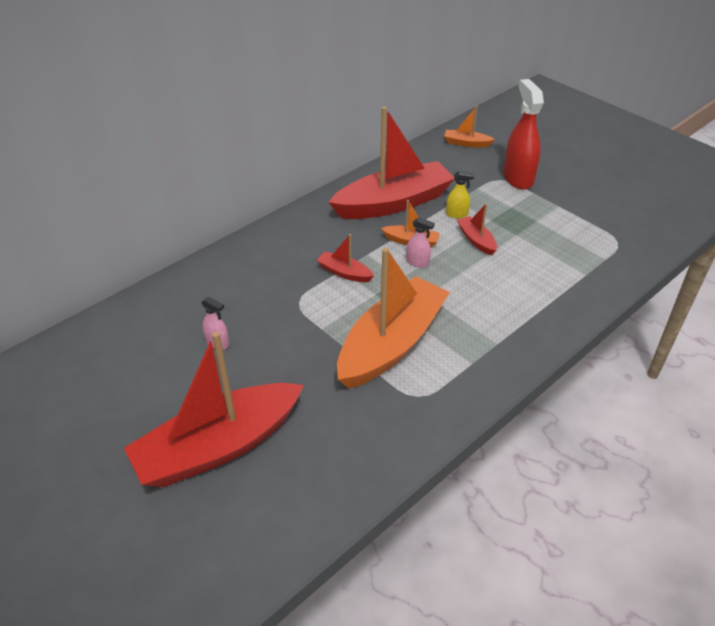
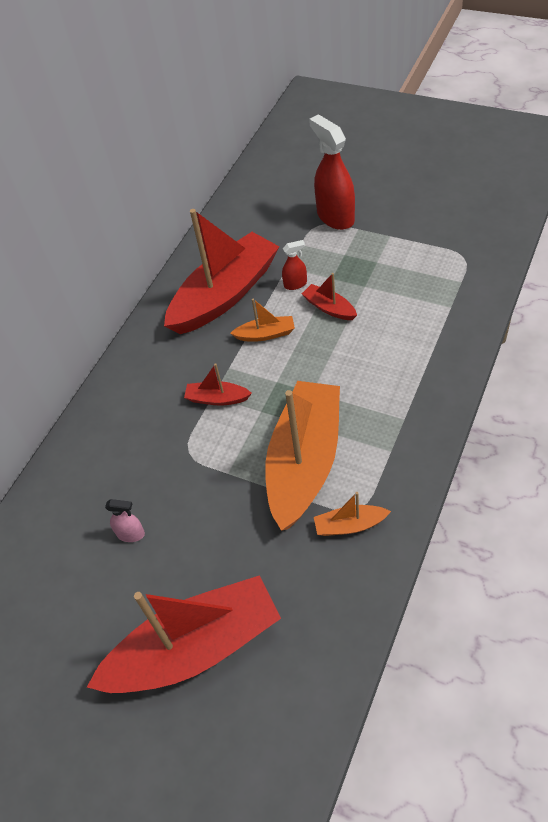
camera: 15 degrees left, 10 degrees up
red boat [124,332,304,487] -> red boat turned 150 degrees counterclockwise [87,575,281,693]
pink spray bottle [406,217,435,268] -> none
orange boat [444,106,495,147] -> orange boat moved to [314,492,391,536]
yellow spray bottle [446,171,474,218] -> red spray bottle [282,240,307,290]

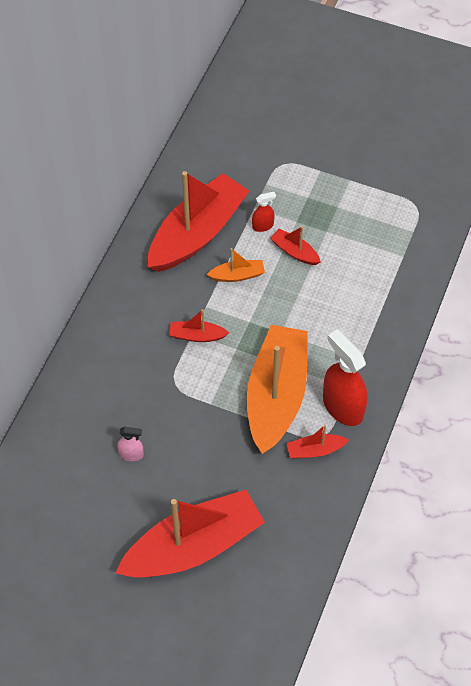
camera: 10 degrees left, 5 degrees up
red spray bottle [309,114,355,230] -> red spray bottle moved to [323,330,368,426]
orange boat [314,492,391,536] -> red boat [286,425,349,459]

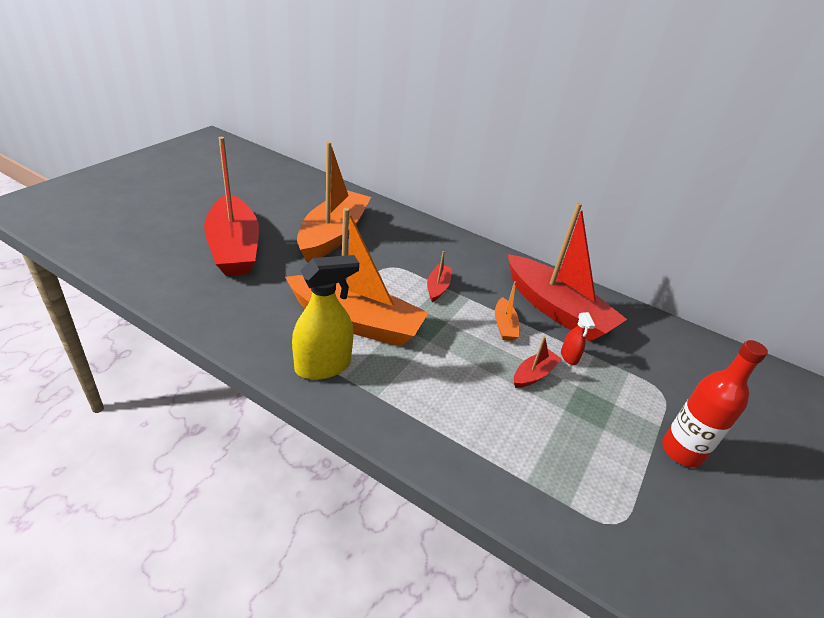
camera: 95 degrees right, 20 degrees down
pink spray bottle [117,427,144,461] -> orange boat [297,141,371,263]
red boat [286,425,349,459] -> none
red spray bottle [323,330,368,426] -> yellow spray bottle [292,255,359,380]
none -> red bottle [662,340,768,467]

